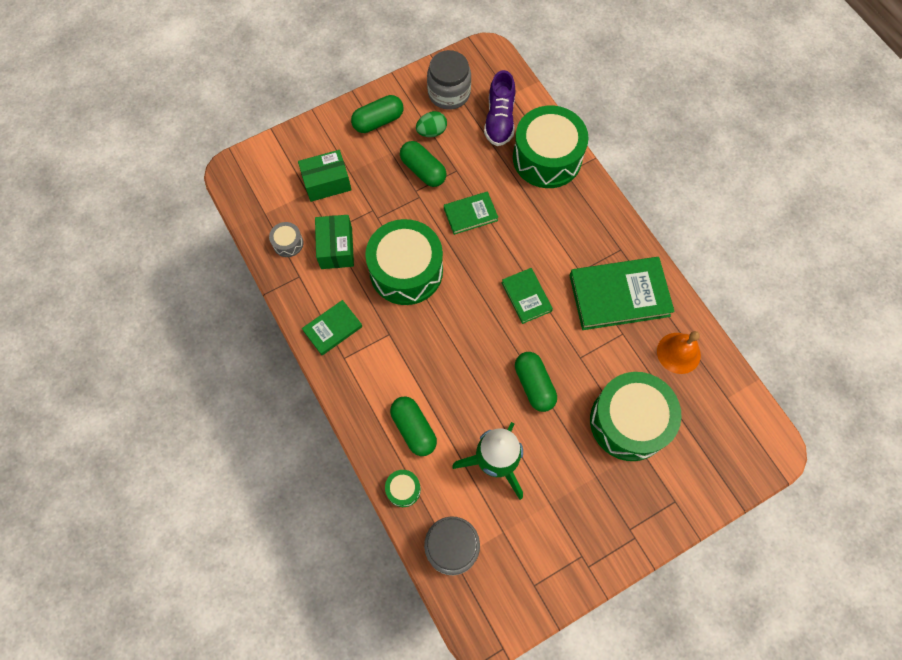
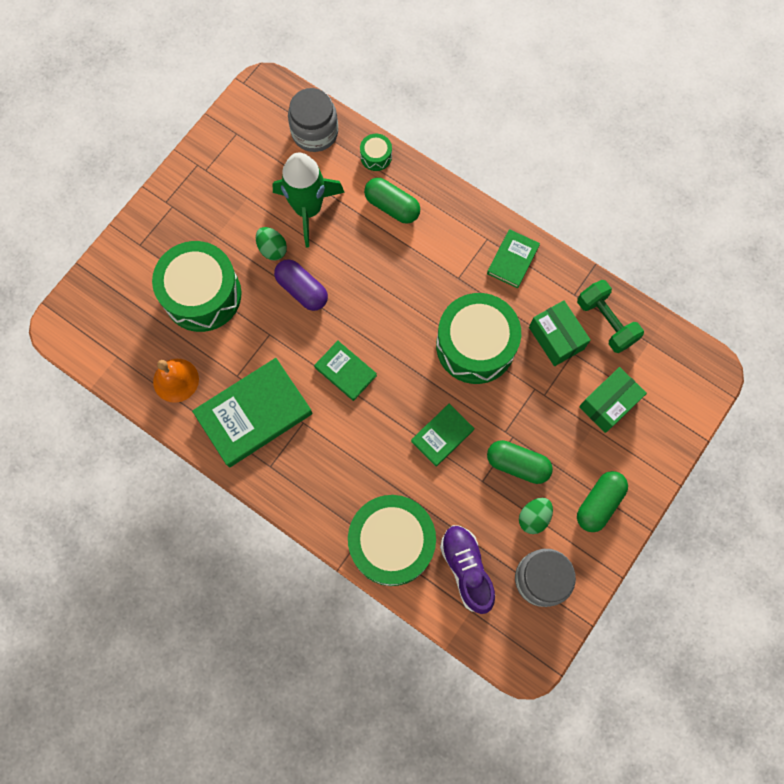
camera: 155 degrees right, 5 degrees up
grey drum [269,222,303,257] -> green dumbbell [577,280,644,353]
green capsule [515,352,557,412] -> purple capsule [274,259,328,311]
none -> green egg [256,227,287,260]

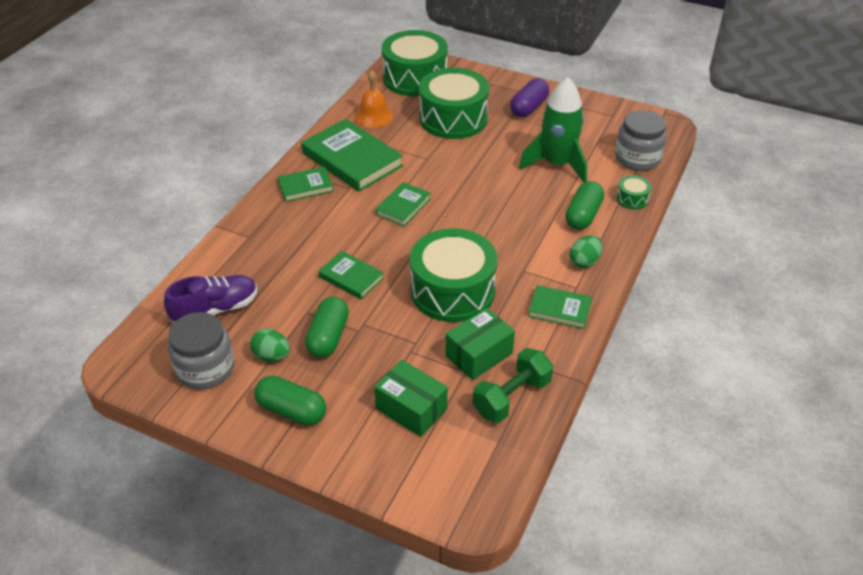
camera: 80 degrees right, 30 degrees down
green egg [256,227,287,260] -> green egg moved to [570,235,603,268]
purple capsule [274,259,328,311] -> purple capsule moved to [510,78,549,117]
green drum [348,495,436,586] -> green drum moved to [382,30,448,97]
none -> green book [277,166,334,202]

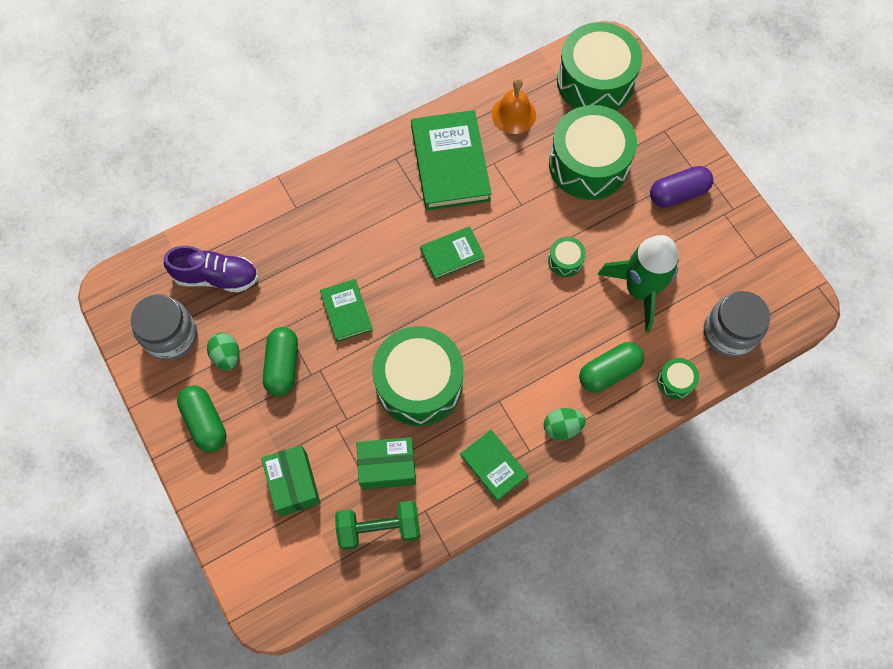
camera: 35 degrees right, 25 degrees up
green book [277,166,334,202] -> none
green capsule [305,297,349,358] -> green capsule turned 45 degrees counterclockwise [263,327,298,396]
none -> green drum [548,237,586,277]

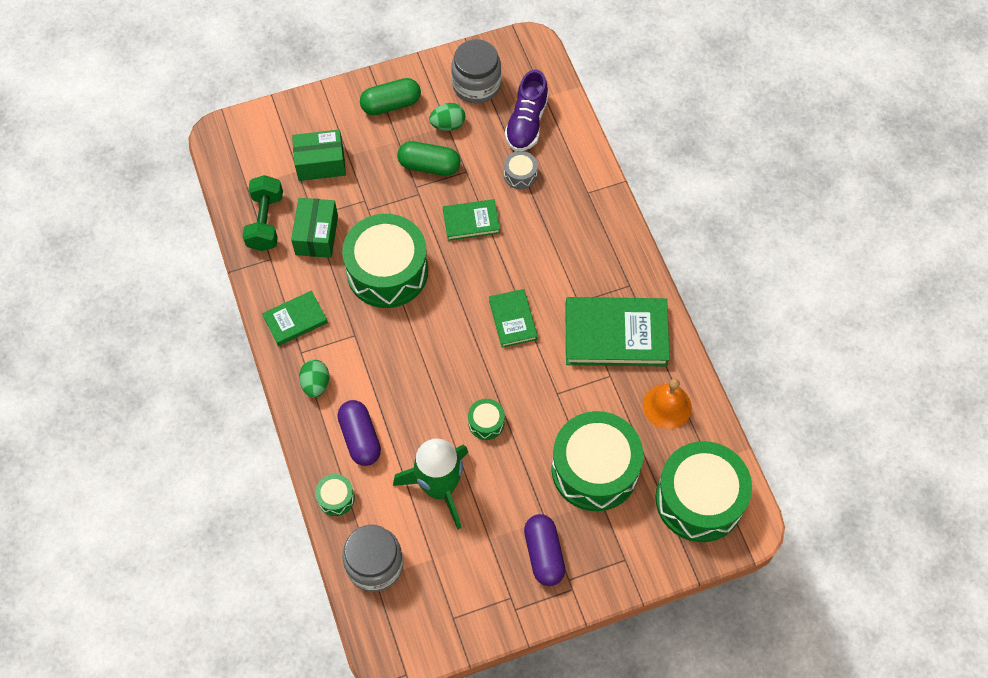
camera: 100 degrees right, 5 degrees down
green capsule [579,342,644,393] -> purple capsule [338,400,381,466]
none -> grey drum [504,151,538,189]

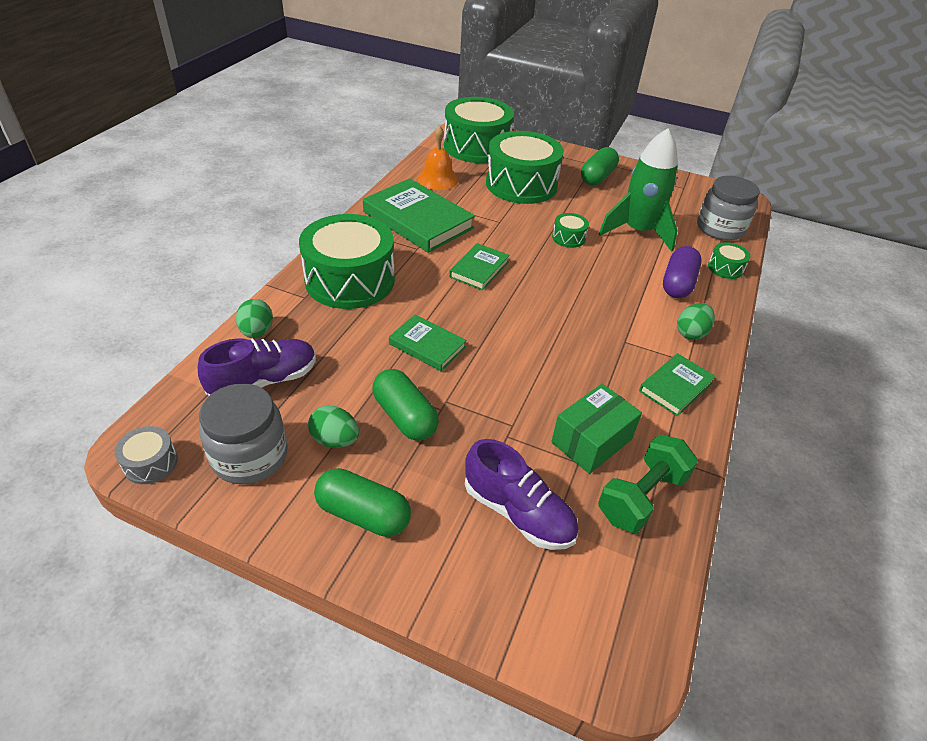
camera: 140 degrees left, 20 degrees down
green book [262,291,328,346] -> green book turned 60 degrees counterclockwise [639,353,716,416]
green box [292,130,346,181] -> purple shoe [465,439,579,550]
green drum [342,214,428,308] -> green drum moved to [299,214,395,309]
grey drum [504,151,538,189] -> grey drum moved to [114,426,178,484]
purple capsule [524,514,565,586] -> green capsule [581,147,619,186]
none -> green egg [236,299,273,338]

